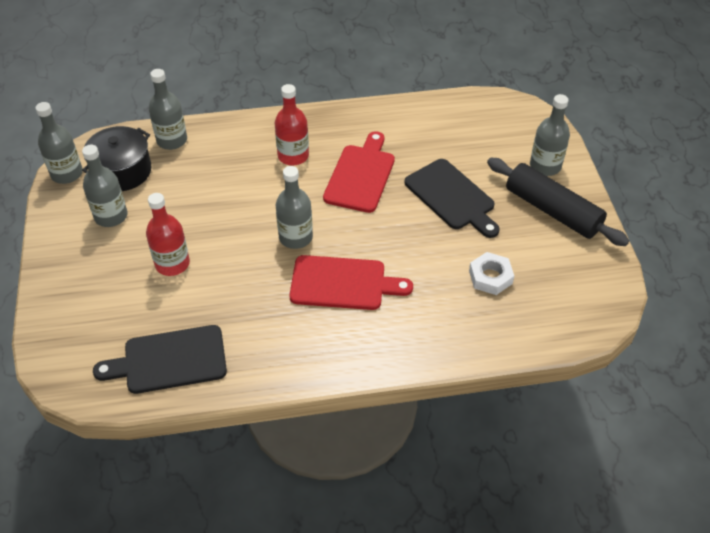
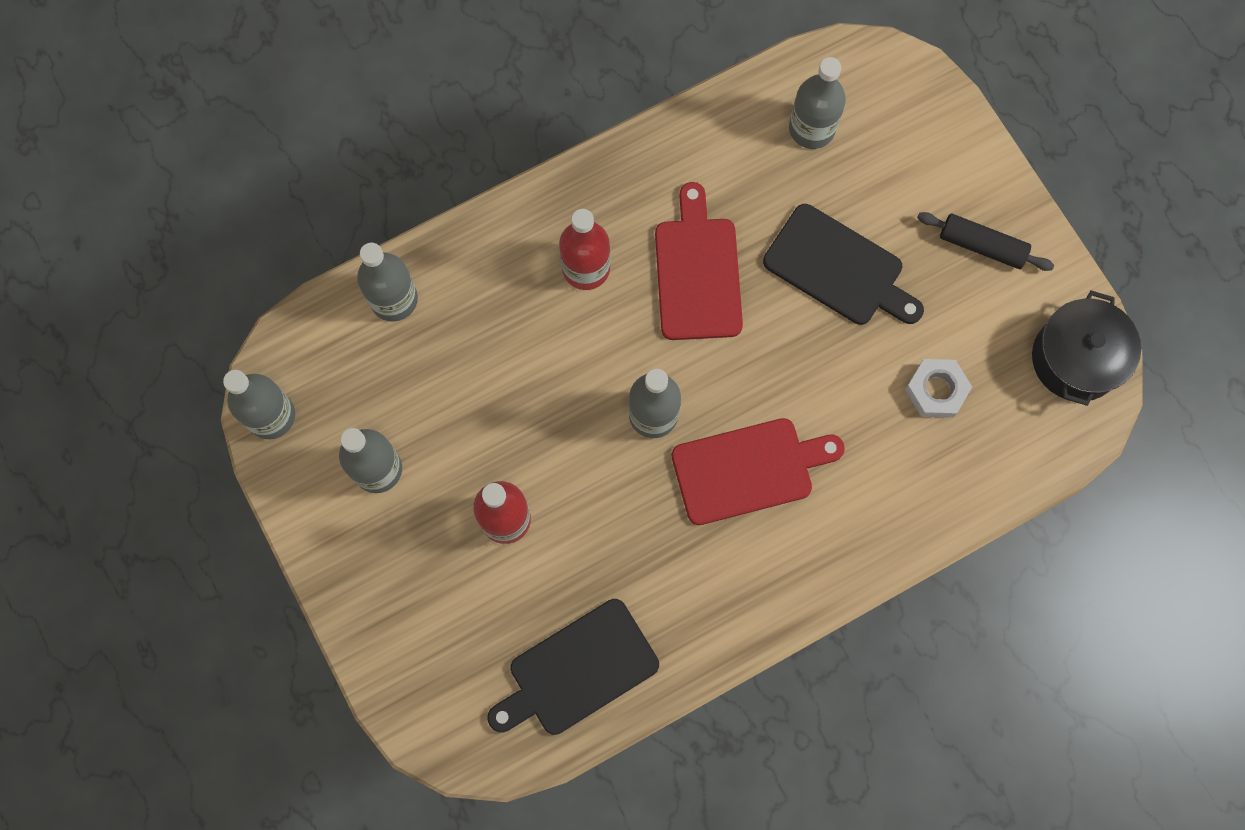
camera: 20 degrees left, 25 degrees up
black pot [82,126,152,191] -> black pot moved to [1032,291,1141,406]
black rolling pin [487,158,629,246] -> black rolling pin [917,212,1054,271], size x0.60
grey bottle [530,94,570,176] -> grey bottle moved to [789,57,846,149]

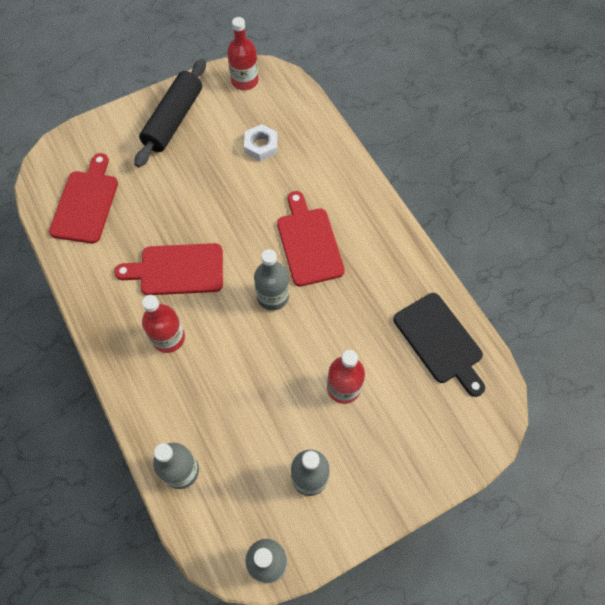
camera: 90 degrees left, 10 degrees down
black cutting board [763,204,924,325] -> none
grey bottle [789,57,846,149] -> red cutting board [49,153,118,243]
black rolling pin [917,212,1054,271] -> black rolling pin [134,59,206,168], size x1.68
black pot [1032,291,1141,406] -> red bottle [227,17,259,90]

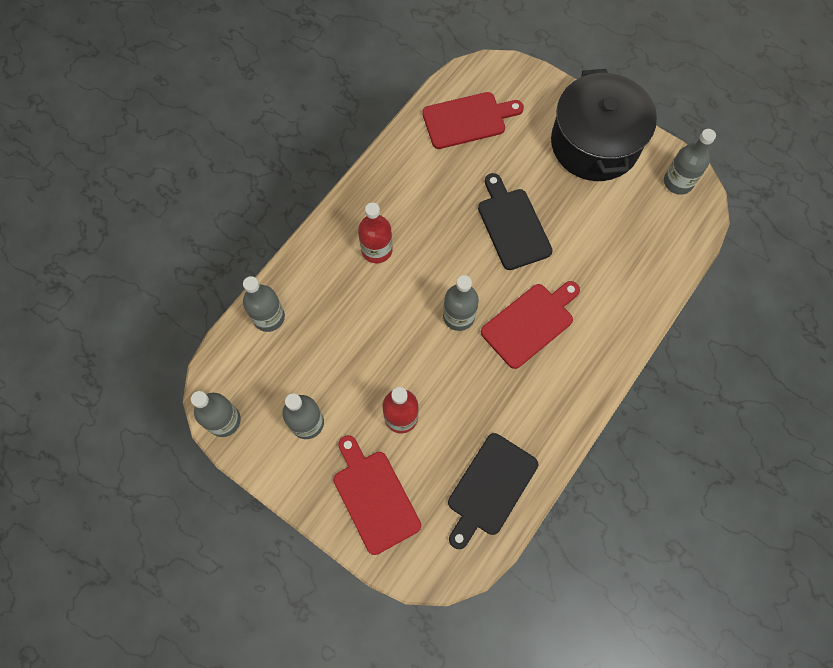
camera: 65 degrees right, 5 degrees up
red cutting board [114,243,223,295] -> red cutting board moved to [334,435,421,555]
black rolling pin [134,59,206,168] -> black pot [551,69,657,181]
red bottle [227,17,259,90] -> grey bottle [664,129,716,195]
white nut [244,124,278,161] -> none
none -> black cutting board [478,173,553,270]

